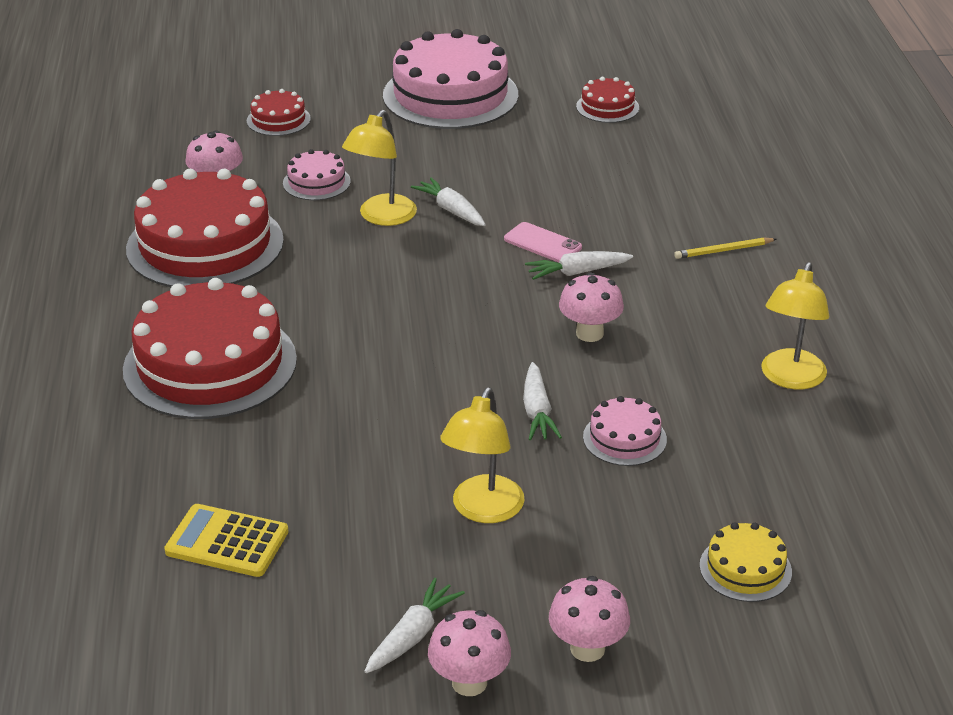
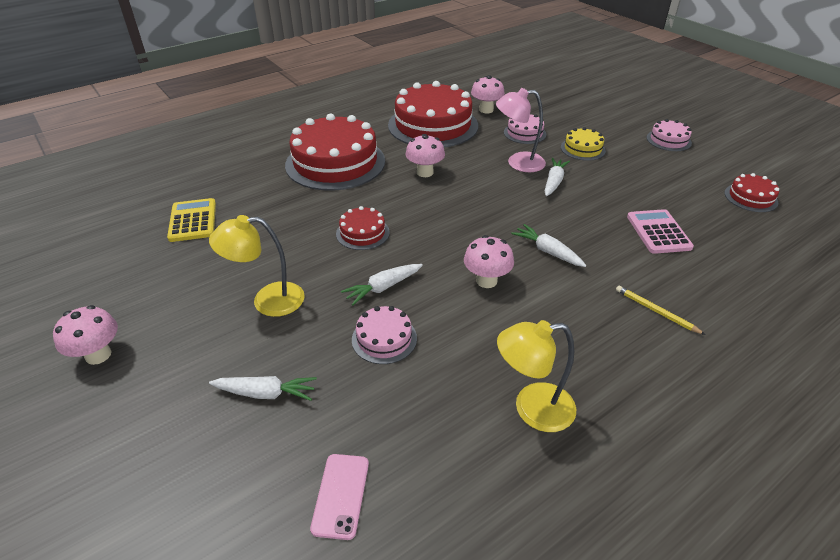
camera: 60 degrees right, 5 degrees up
red cake [247,89,311,136] -> red cake moved to [336,206,390,250]
yellow lamp [342,110,417,226] -> pink lamp [496,88,546,172]
white carrot [364,578,465,673] -> white carrot moved to [209,376,317,401]
pink cake [383,29,518,129] -> pink cake [647,119,692,151], size x0.46
pink phone [504,222,582,262] -> pink phone moved to [310,454,369,540]
pink mushroom [549,576,630,662] -> pink mushroom moved to [406,134,445,177]
yellow cake [700,522,792,602] -> yellow cake moved to [561,127,606,161]
none -> pink calculator [627,209,694,254]

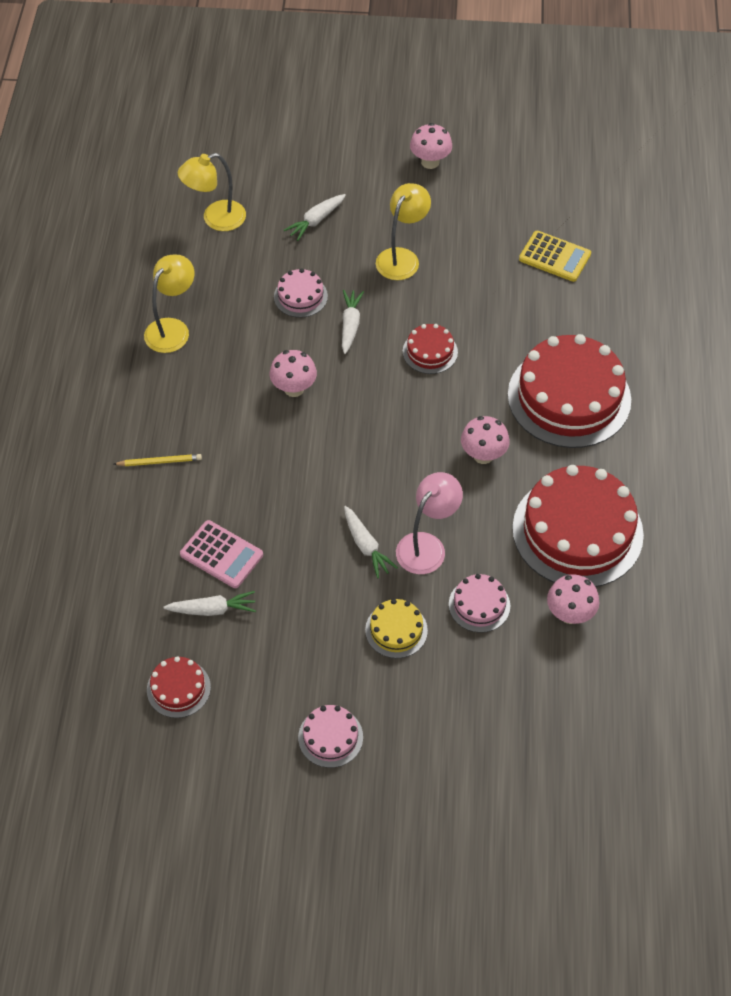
camera: 130 degrees right, 15 degrees up
pink phone [310,454,369,540] -> yellow lamp [178,153,246,231]
white carrot [511,224,586,267] -> white carrot moved to [163,591,256,616]

